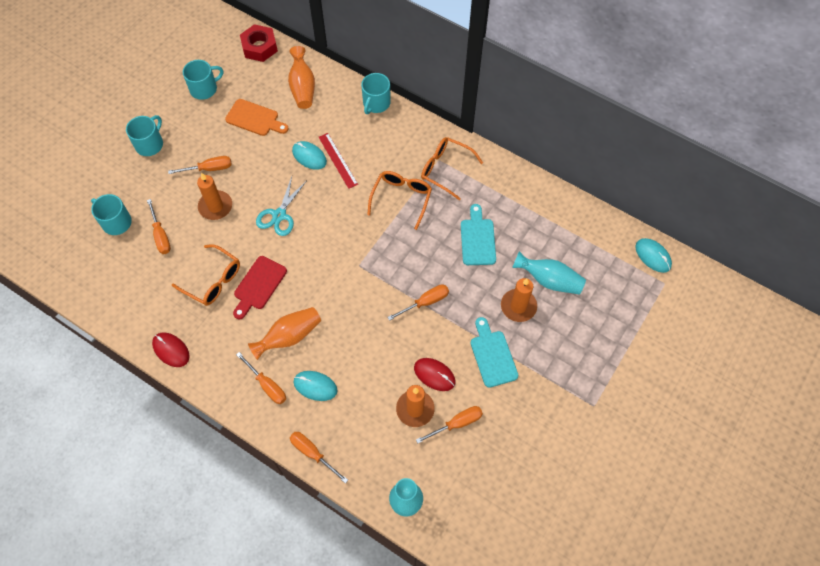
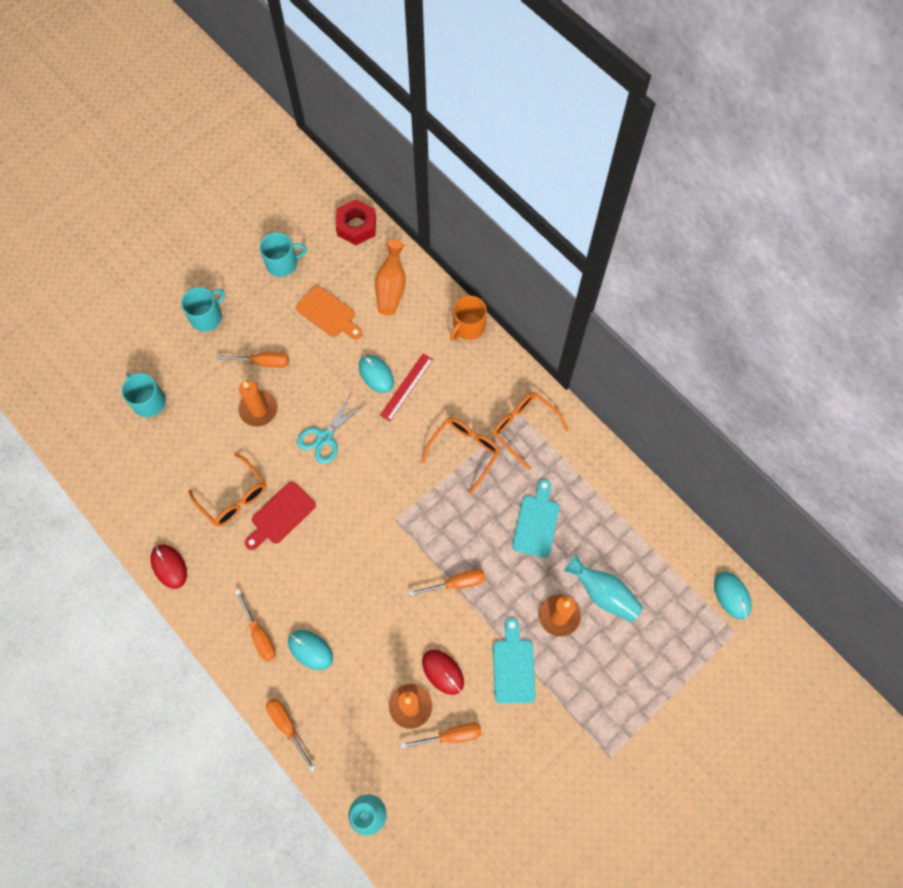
camera: 15 degrees right, 5 degrees up
orange screwdriver [147,199,171,254] -> none
orange vase [248,307,321,360] -> none
red ruler [319,133,358,189] -> red ruler turned 45 degrees clockwise [380,354,433,421]
turquoise mug [361,73,391,114] -> orange mug [450,295,487,340]

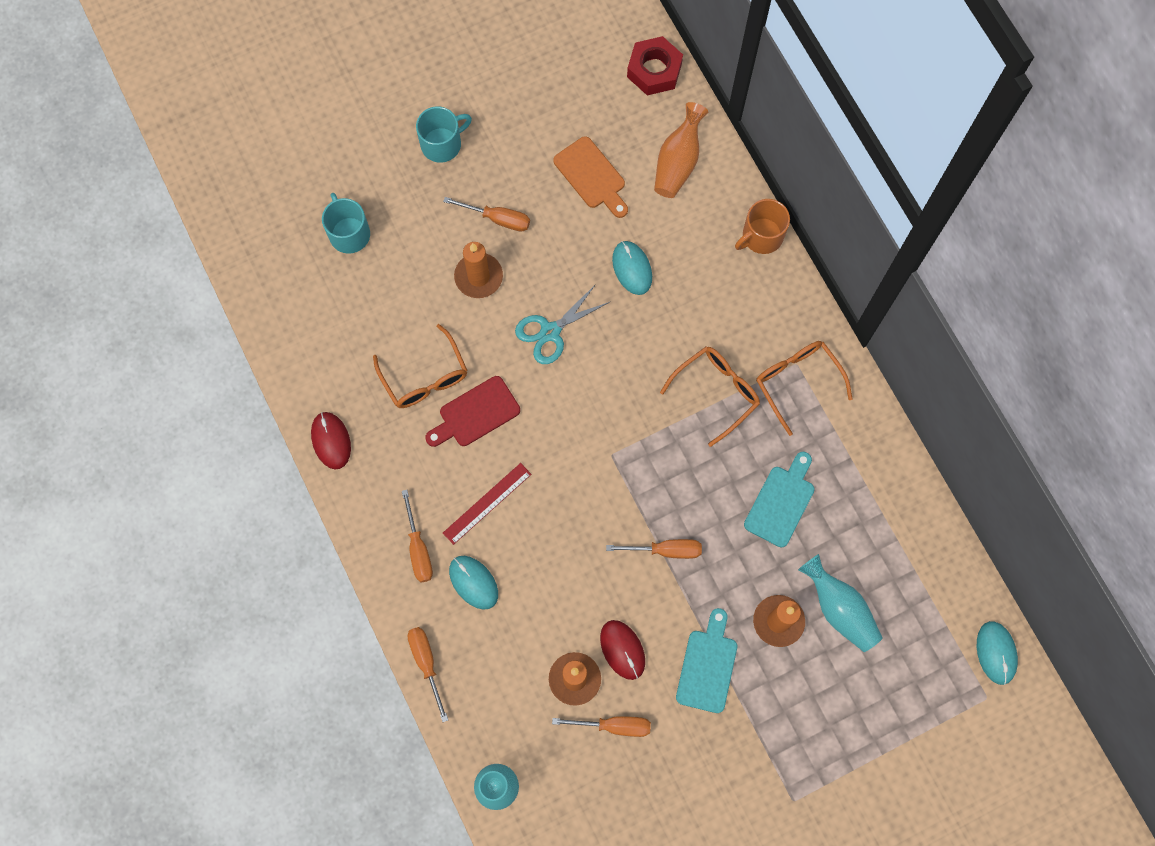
camera: 15 degrees right, 5 degrees up
turquoise mug [260,232,307,277] -> none
red ruler [380,354,433,421] -> red ruler moved to [443,463,531,545]

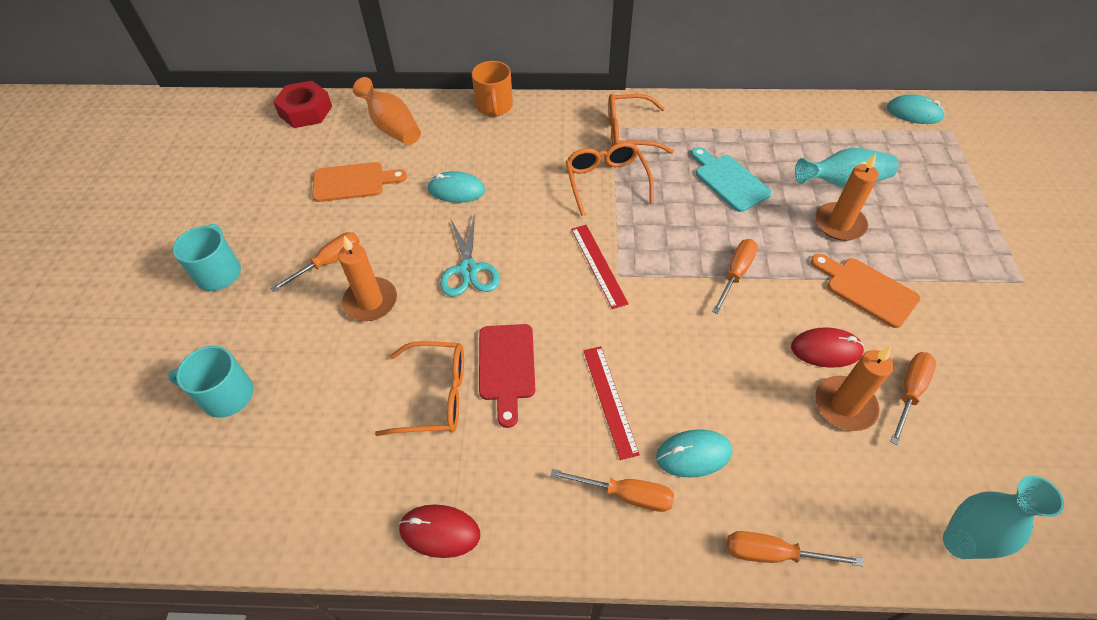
camera: 60 degrees left, 20 degrees down
turquoise cutting board [676,608,737,713] -> orange cutting board [811,254,920,328]
none -> red ruler [571,225,629,309]

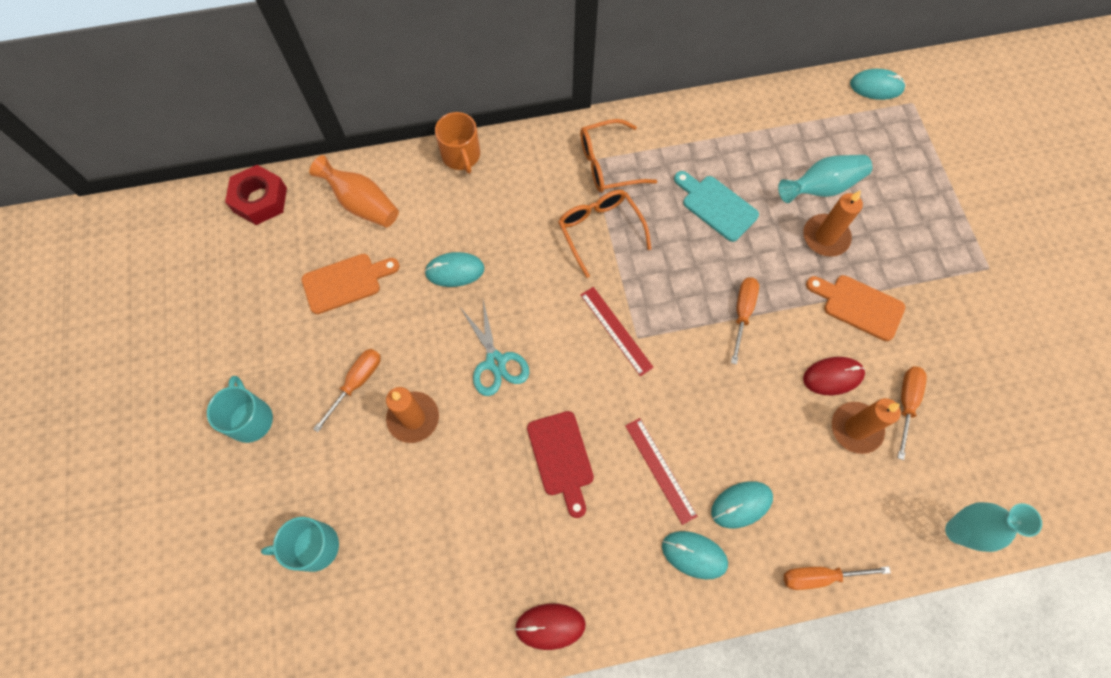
camera: 15 degrees left, 15 degrees up
orange glasses [375,341,464,436] -> none
orange screwdriver [550,469,674,512] -> turquoise mouse [662,531,728,580]

